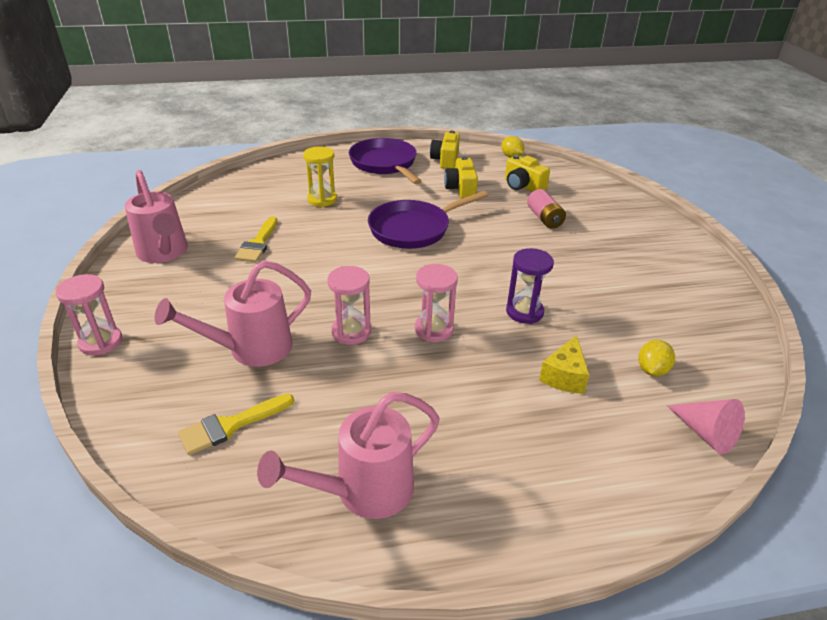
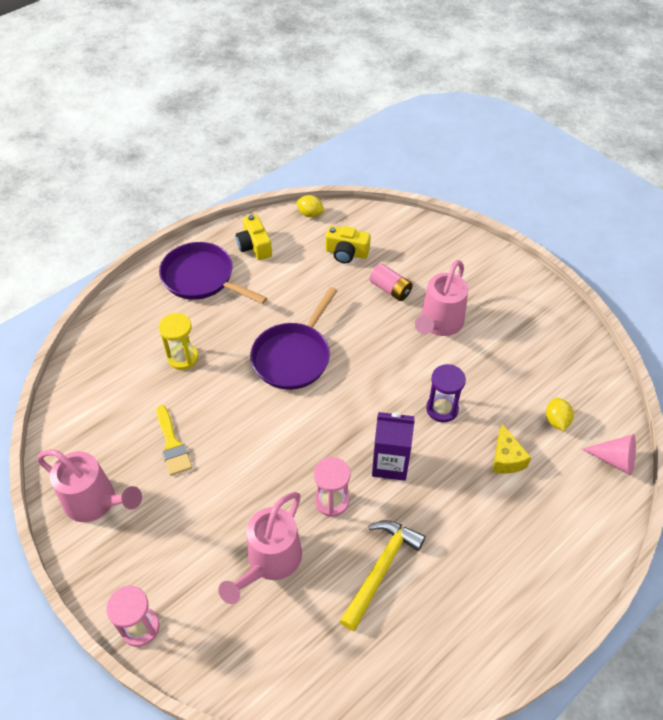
camera: 30 degrees left, 15 degrees up
yellow brush [178,394,294,455] -> none
pink watering can [257,392,440,519] -> pink watering can moved to [415,260,468,336]
pink hourglass [415,264,458,342] -> purple carton [372,412,415,481]
yellow camera [444,156,478,199] -> none
none -> yellow hammer [340,520,426,631]

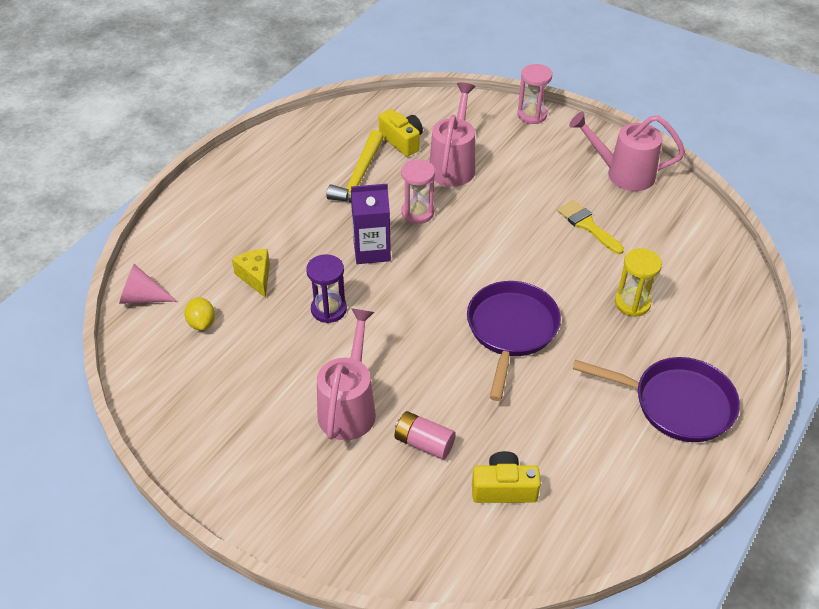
camera: 165 degrees right, 5 degrees down
yellow camera [236,214,272,260] -> yellow camera moved to [379,109,423,157]
yellow lemon [296,195,325,217] -> none

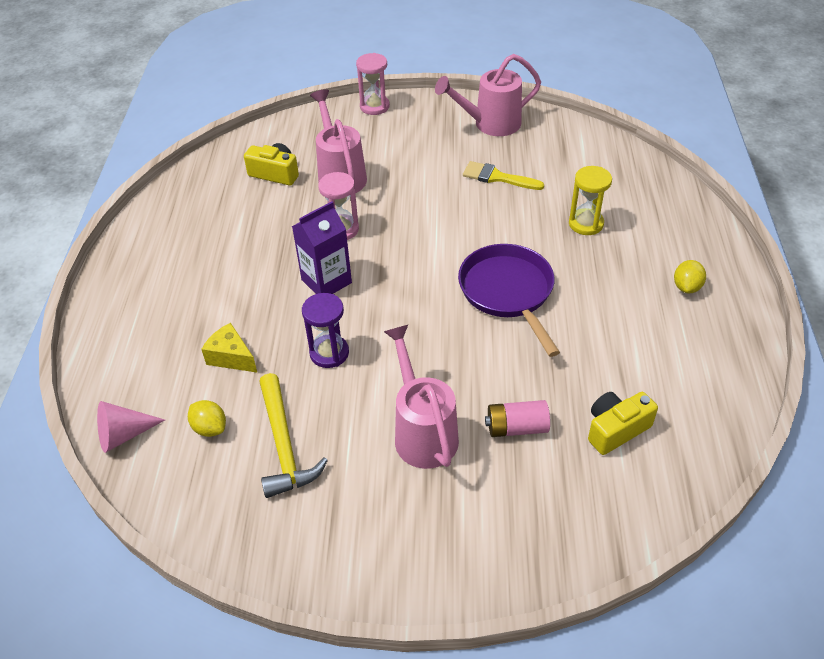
camera: 30 degrees left, 0 degrees up
yellow hammer [326,130,383,203] -> yellow hammer moved to [259,373,328,498]
purple pan [573,357,740,442] -> yellow lemon [674,260,706,293]

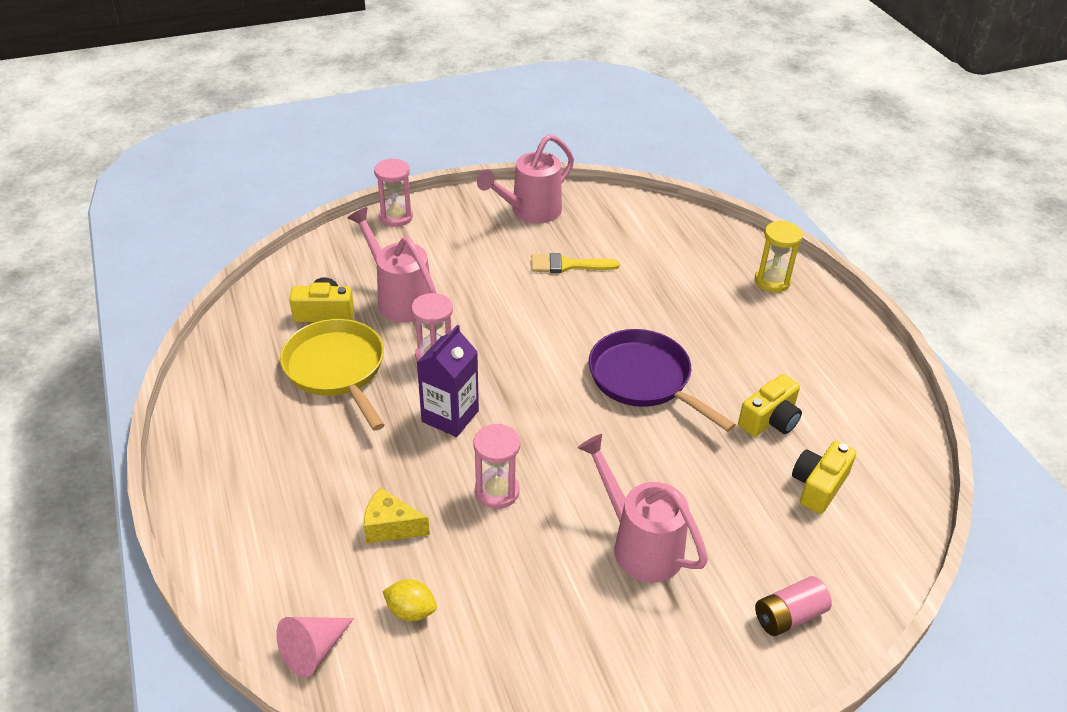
camera: 25 degrees left, 5 degrees down
yellow hammer [259,373,328,498] -> none
purple hourglass [302,293,349,368] -> pink hourglass [473,424,520,509]
pink battery [485,400,550,437] -> pink battery moved to [755,576,832,636]
yellow hourglass [569,166,612,235] -> yellow hourglass moved to [755,221,803,292]
yellow lemon [674,260,706,293] -> none
none -> yellow pan [280,319,385,431]
none -> yellow camera [738,374,802,437]

